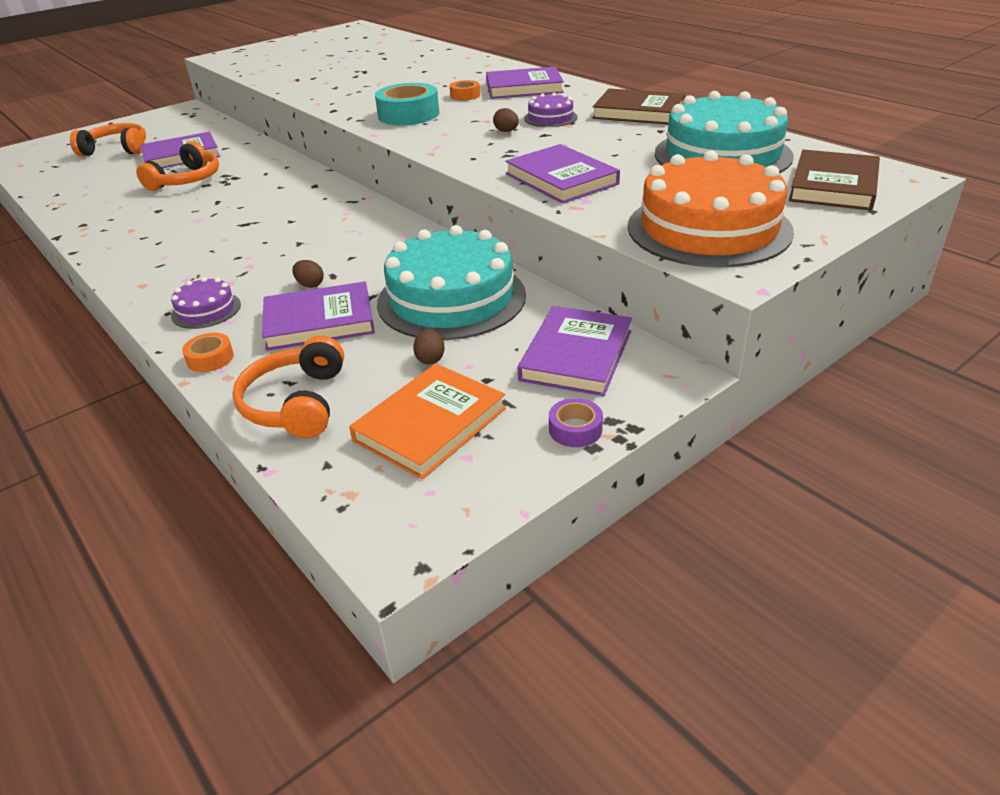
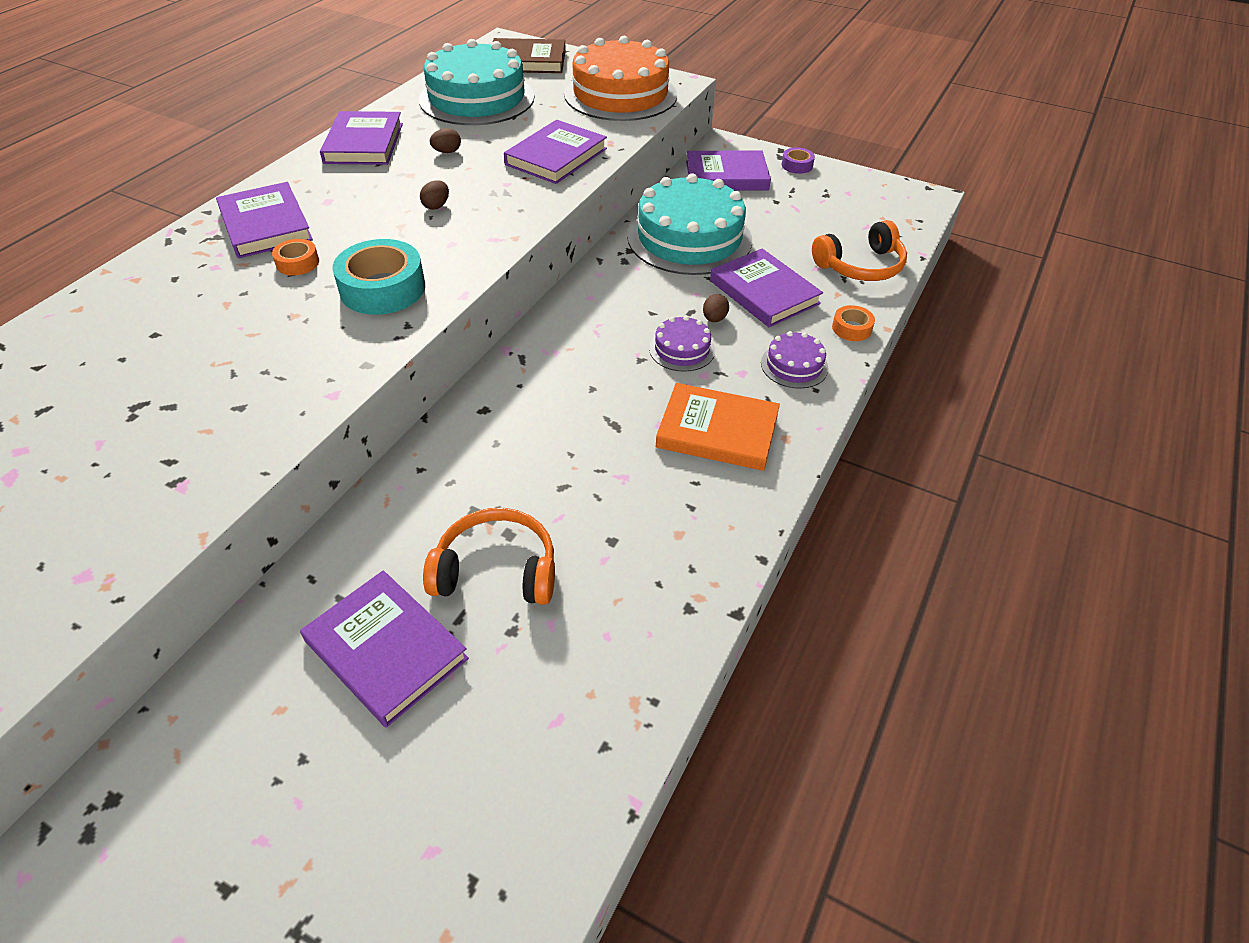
camera: 115 degrees left, 10 degrees up
orange headphones [70,123,146,156] -> none
orange book [349,364,506,479] -> orange book moved to [656,383,780,471]
brown egg [413,329,444,365] -> brown egg moved to [430,128,461,153]
purple cake [524,93,578,127] -> purple cake moved to [649,316,715,372]
brown book [592,89,685,125] -> purple book [320,111,403,165]

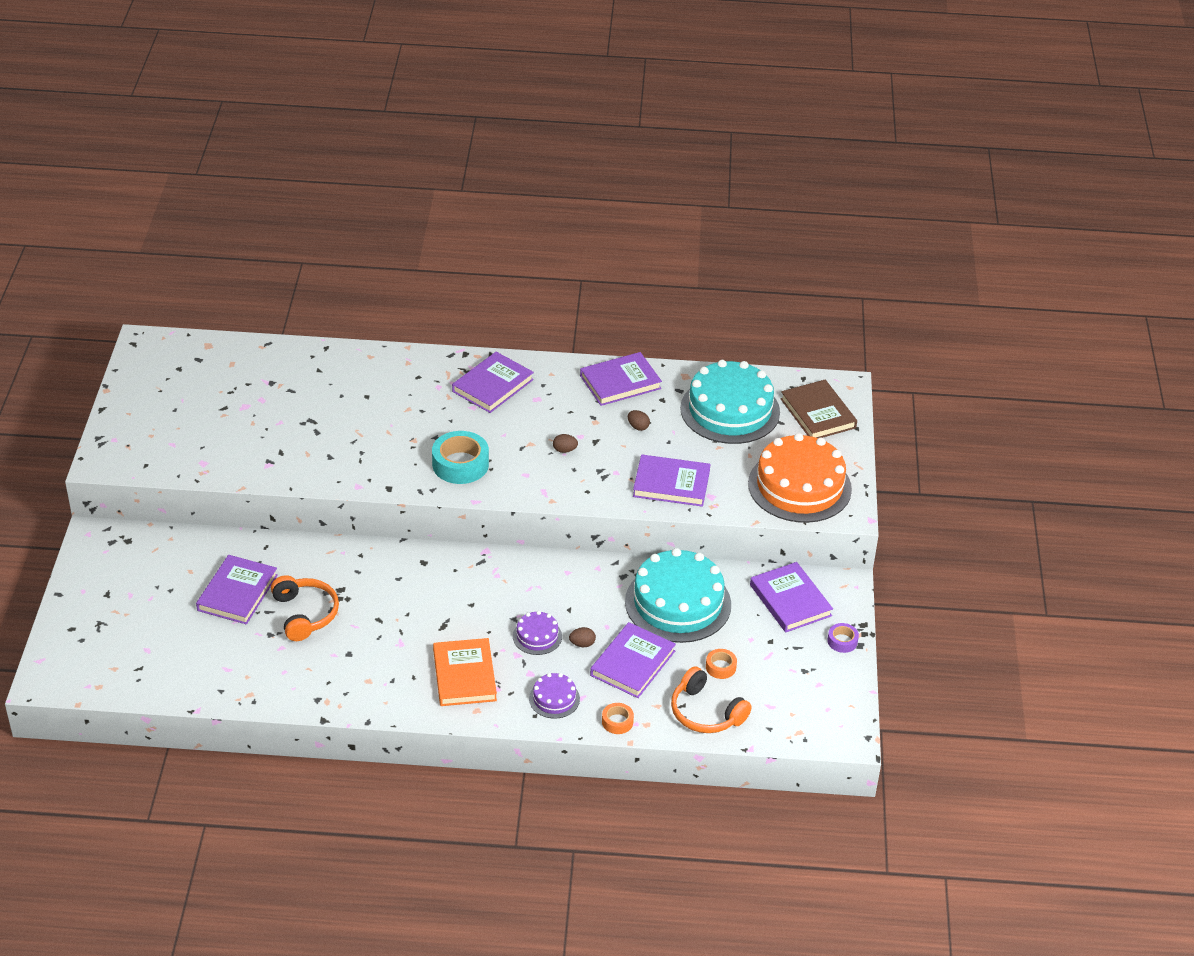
camera: 65 degrees right, 5 degrees down
orange tape [272,239,319,276] -> orange tape moved to [706,649,737,679]

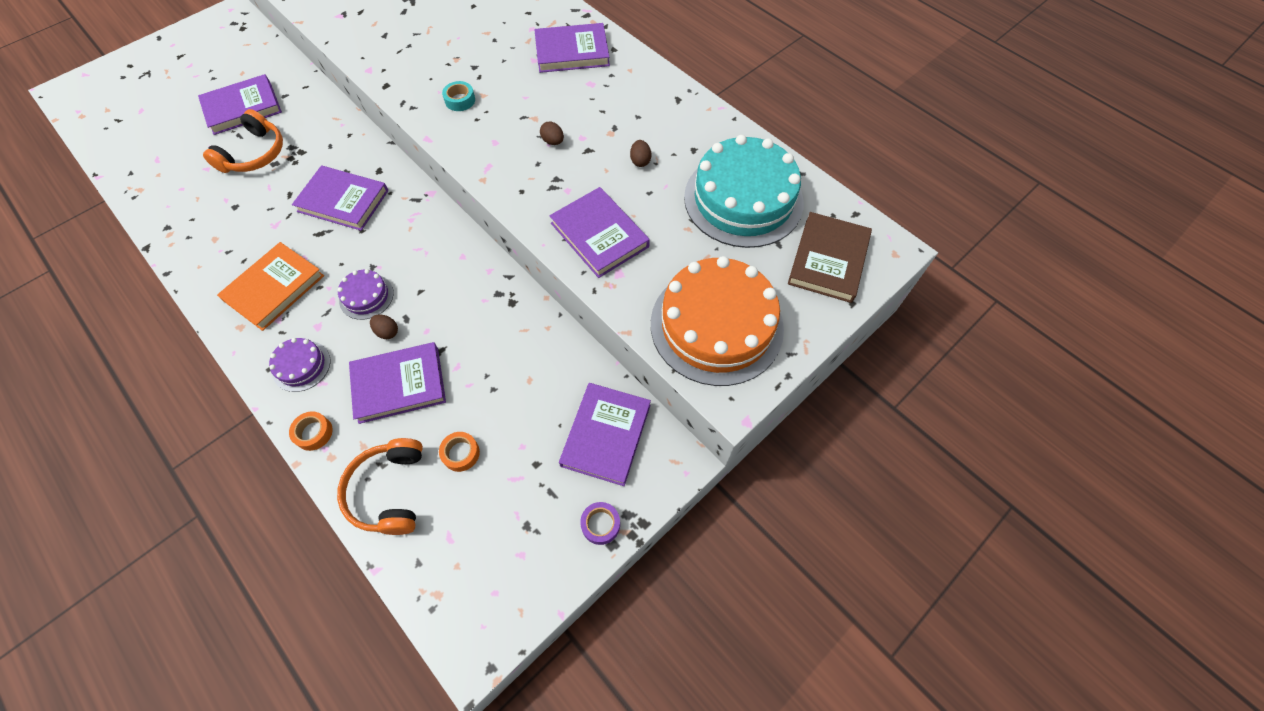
camera: 45 degrees right, 20 degrees up
turquoise tape [432,431,489,484] -> turquoise tape [442,81,475,111], size x0.51
purple book [580,352,662,406] -> purple book moved to [292,165,388,231]
turquoise cake [625,548,731,643] -> none

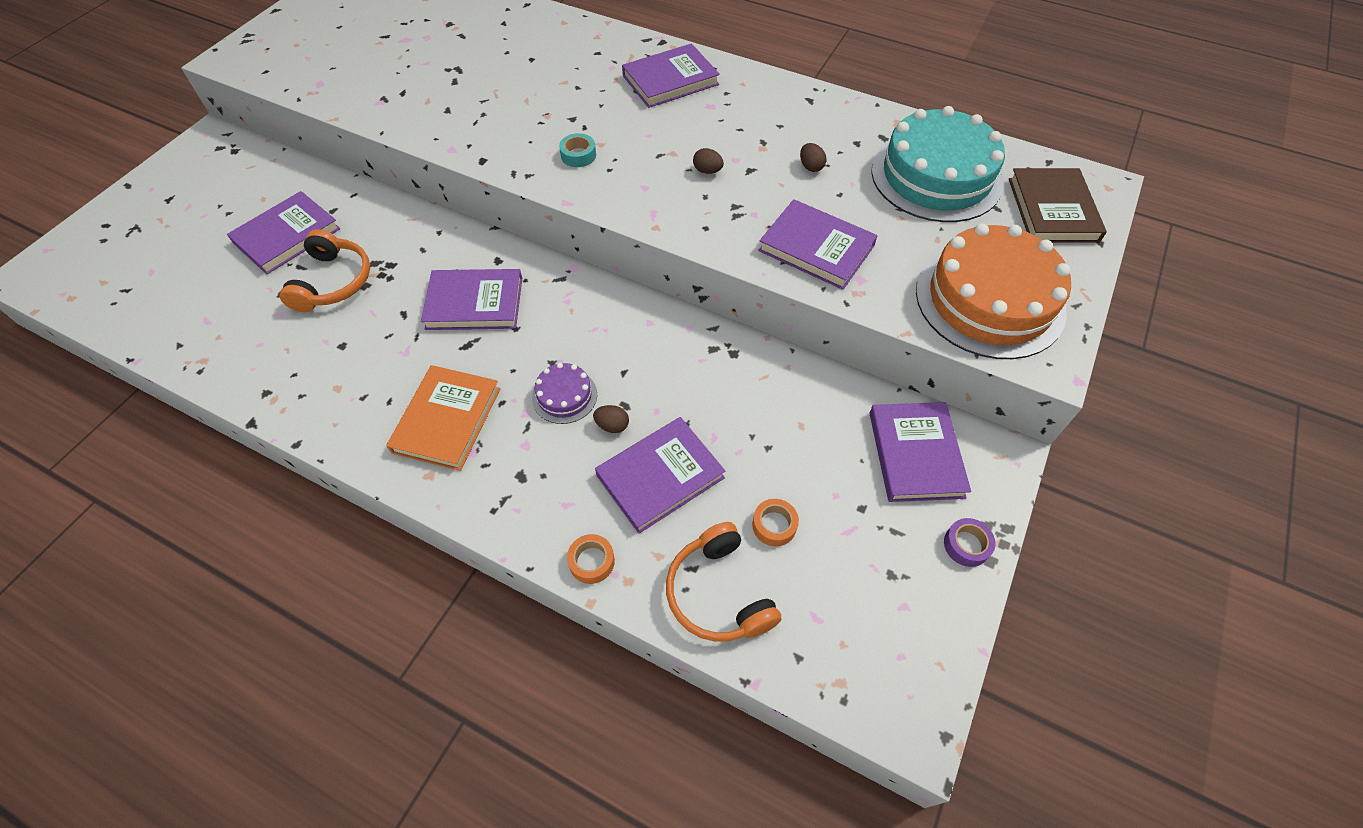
camera: 20 degrees left, 5 degrees down
purple cake [269,338,330,392] -> none

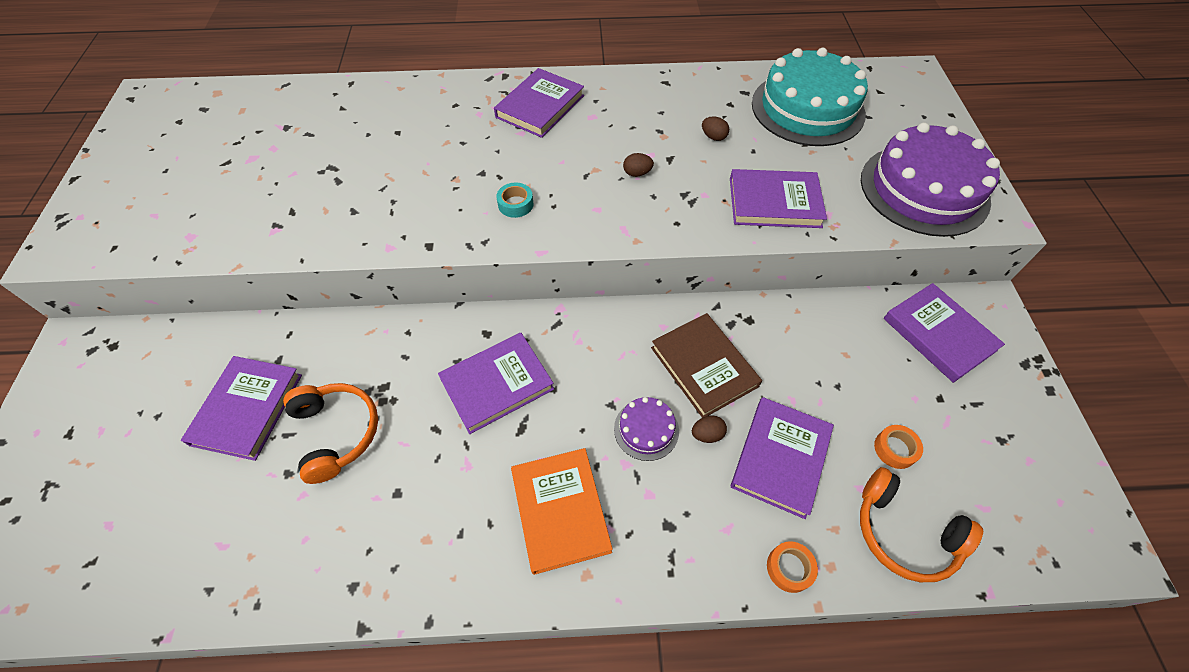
camera: 30 degrees left, 0 degrees up
orange cake [916,224,1071,359] -> purple cake [861,122,1000,237]
purple tape [944,518,995,567] -> none
brown book [1009,168,1107,243] -> brown book moved to [651,313,762,418]

